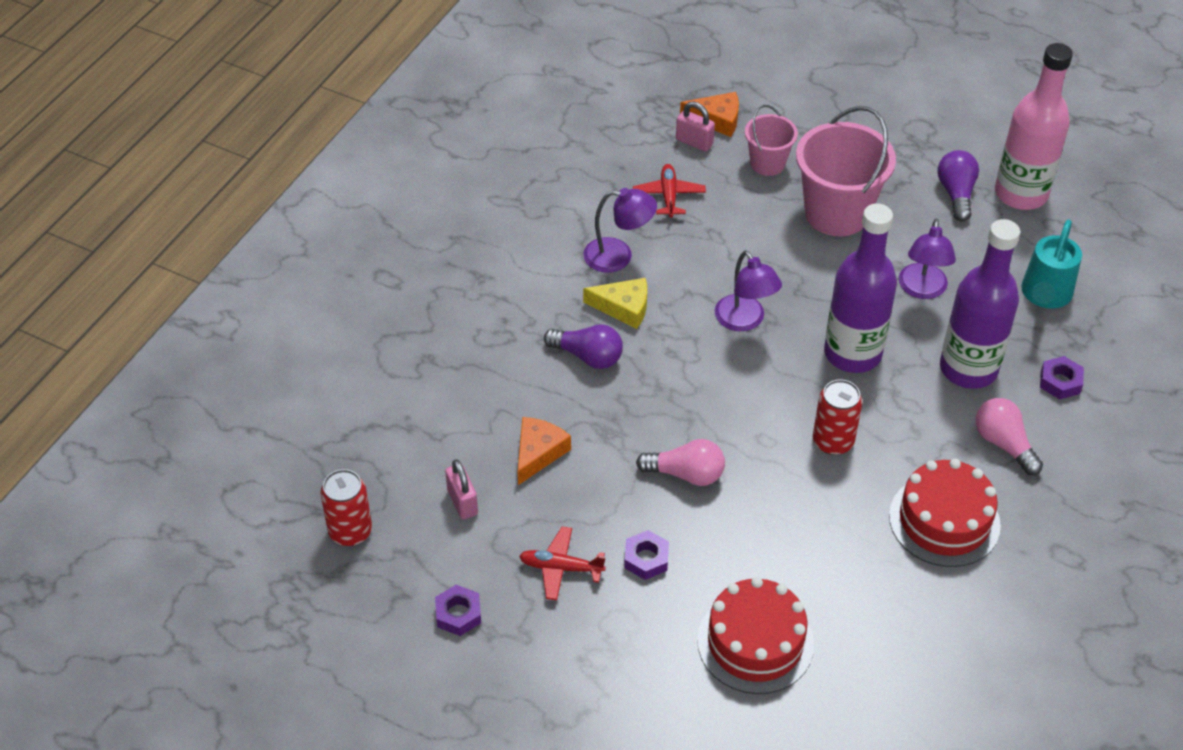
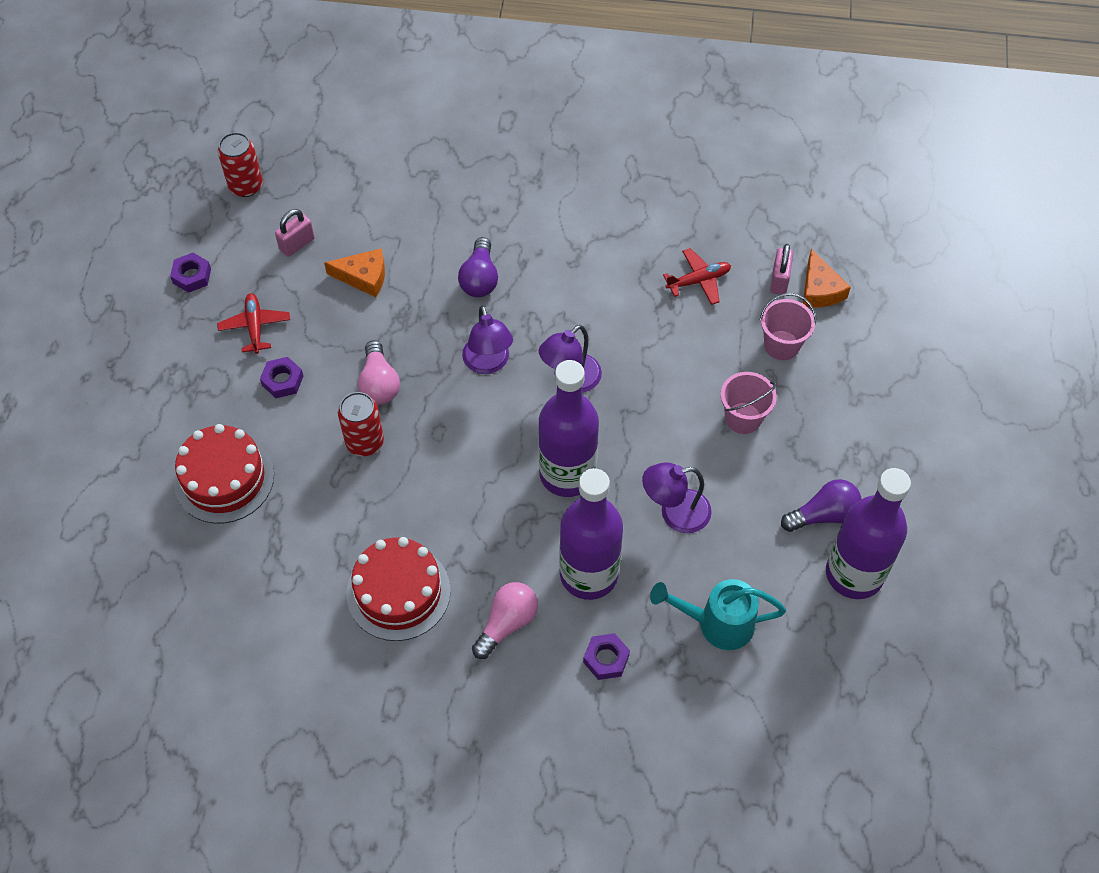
camera: 70 degrees right, 10 degrees up
purple lamp [583,188,657,273] -> purple lamp moved to [462,305,513,374]
yellow cheese [583,278,647,329] -> none
pink bucket [796,106,896,236] -> pink bucket [721,372,777,434], size x0.56
red can [813,379,863,455] -> red can moved to [338,392,384,456]
pink bottle [995,43,1073,210] -> purple bottle [826,468,911,599]

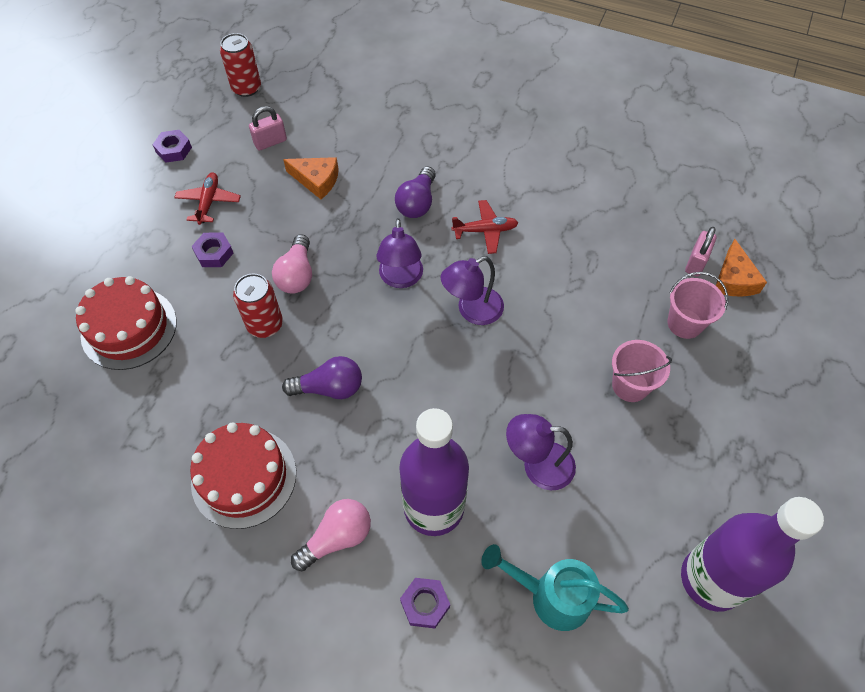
camera: 15 degrees right, 0 degrees up
purple bottle [538,360,599,497] -> none
red plane [663,248,731,305] -> red plane moved to [451,200,518,254]
purple light bulb [781,479,862,532] -> purple light bulb moved to [282,356,362,399]

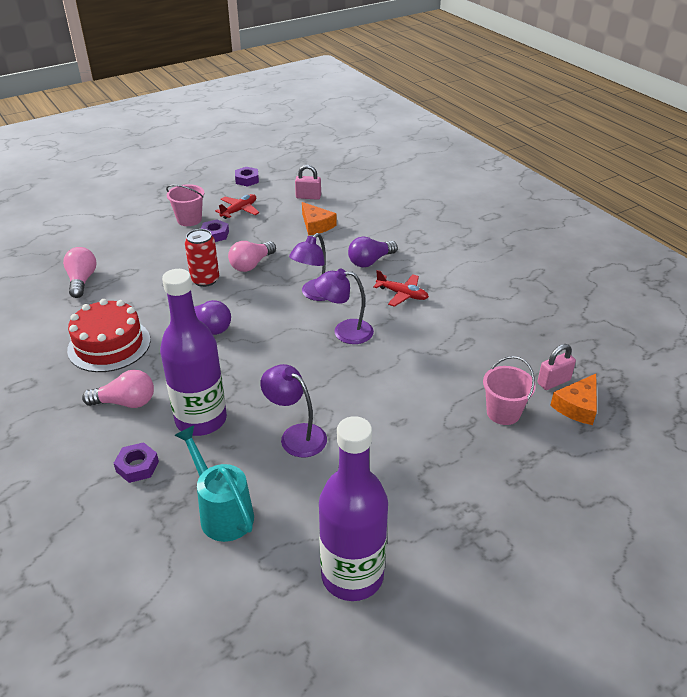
camera: 35 degrees right, 20 degrees down
red cake [75,276,177,370] -> none
red can [220,33,261,97] -> none
pink bucket [612,340,672,402] -> pink bucket moved to [166,184,204,226]
none -> pink light bulb [63,247,96,298]

